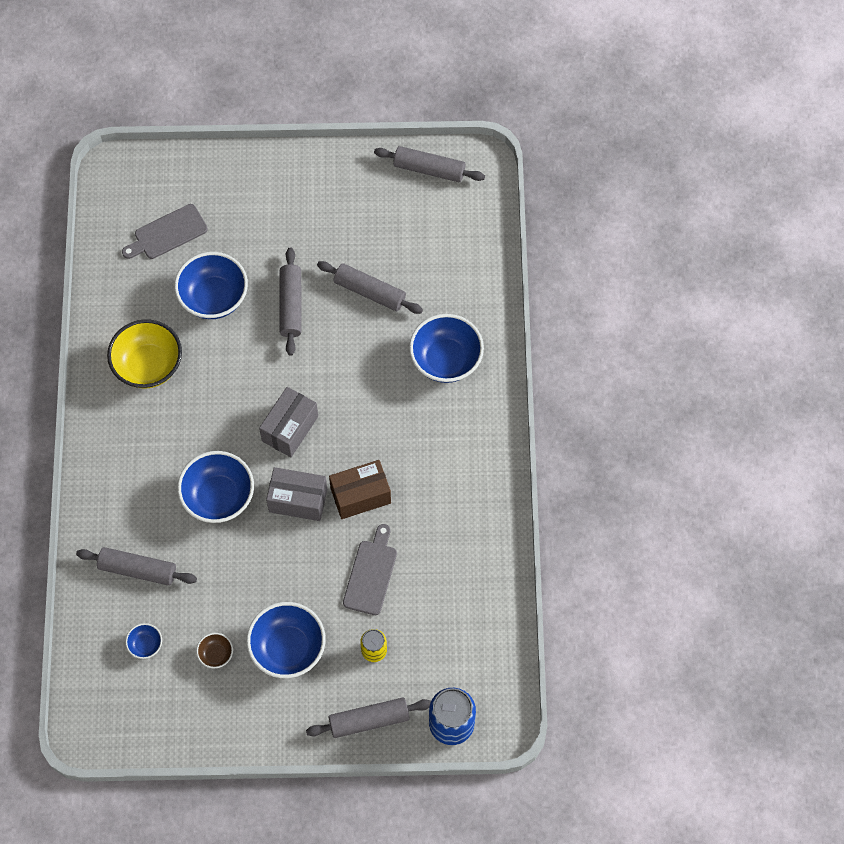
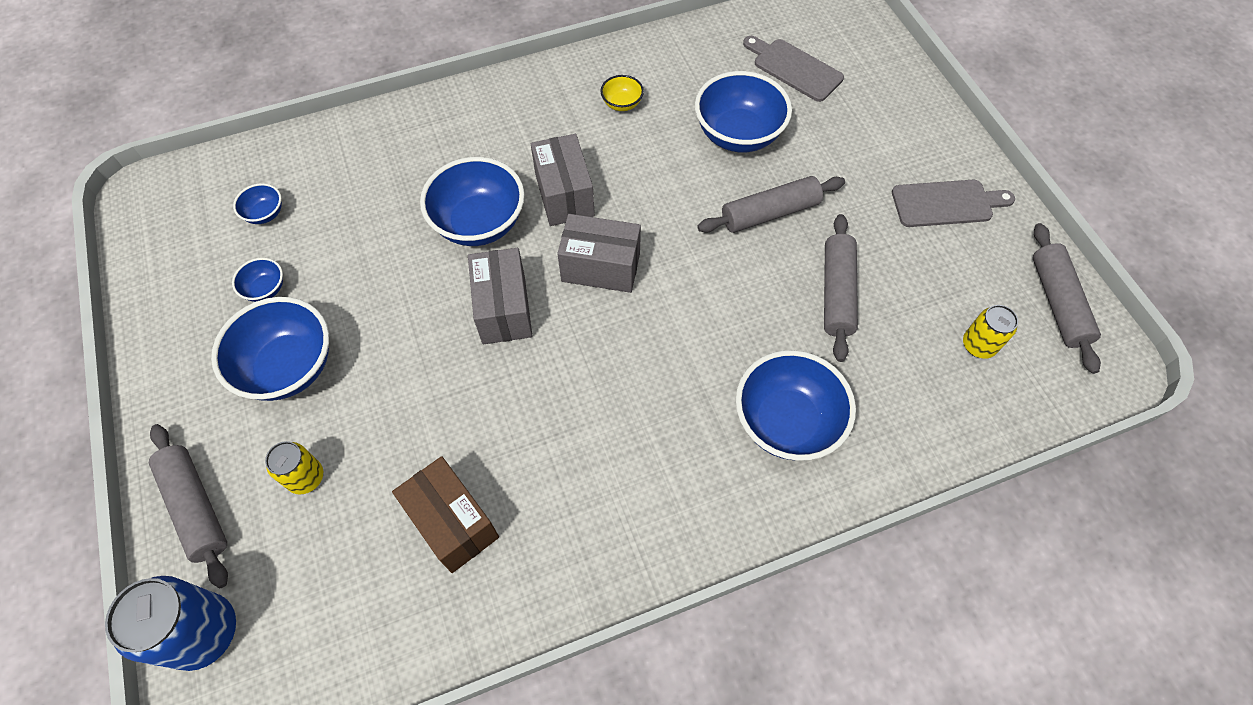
camera: 70 degrees right, 5 degrees down
grey rolling pin [76,547,197,586] -> none
yellow bowl [107,319,182,389] -> yellow bowl [600,75,644,111], size x0.47
brown bowl [196,633,233,668] -> blue bowl [232,258,283,302]
brown box [329,460,391,519] -> brown box moved to [392,456,499,573]
grey cutting board [343,524,397,615] -> grey cutting board moved to [892,180,1015,227]
none -> grey box [531,134,595,226]
none -> yellow can [963,305,1018,359]

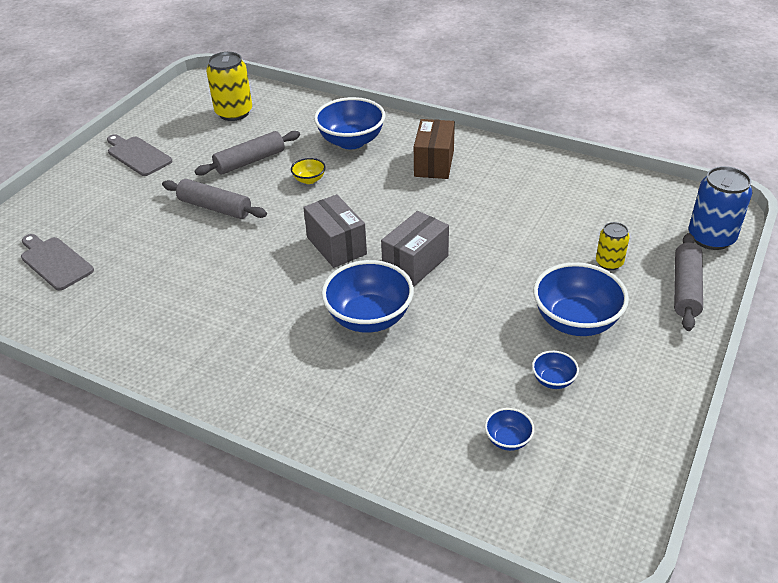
camera: 130 degrees left, 20 degrees down
brown box [392,456,499,573] -> brown box moved to [414,119,455,179]
grey box [531,134,595,226] -> none
yellow bowl [600,75,644,111] -> yellow bowl moved to [291,158,326,184]
blue bowl [695,71,792,152] -> none
grey cutting board [743,36,844,102] -> grey cutting board turned 135 degrees clockwise [21,234,94,291]
yellow can [963,305,1018,359] -> yellow can [206,52,252,121], size x1.74
grey rolling pin [1033,223,1101,374] -> none

